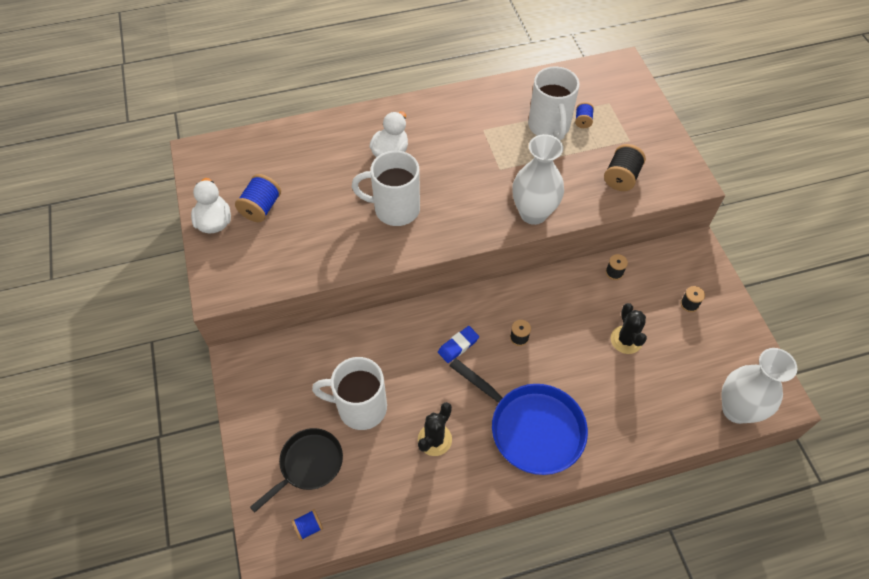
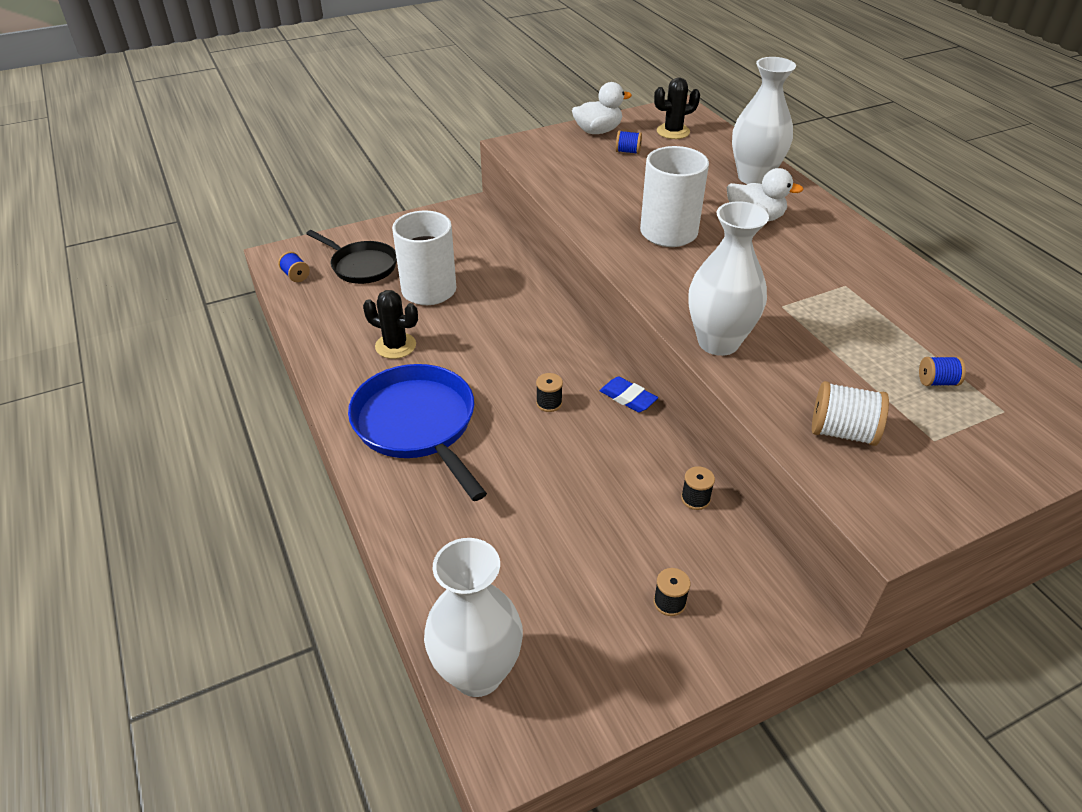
camera: 80 degrees right, 15 degrees down
blue spool [235,174,281,222] -> blue spool [616,130,642,154], size x0.58
blue eraser [438,326,479,363] -> blue eraser moved to [600,376,658,413]
blue pan [450,358,588,475] -> blue pan turned 120 degrees clockwise [348,364,487,501]
white mug [528,67,580,140] -> none
black spool [604,144,646,191] -> white spool [812,381,889,446]
black cactus [611,303,647,354] -> black cactus moved to [654,78,700,139]
none -> white vase [732,57,796,184]

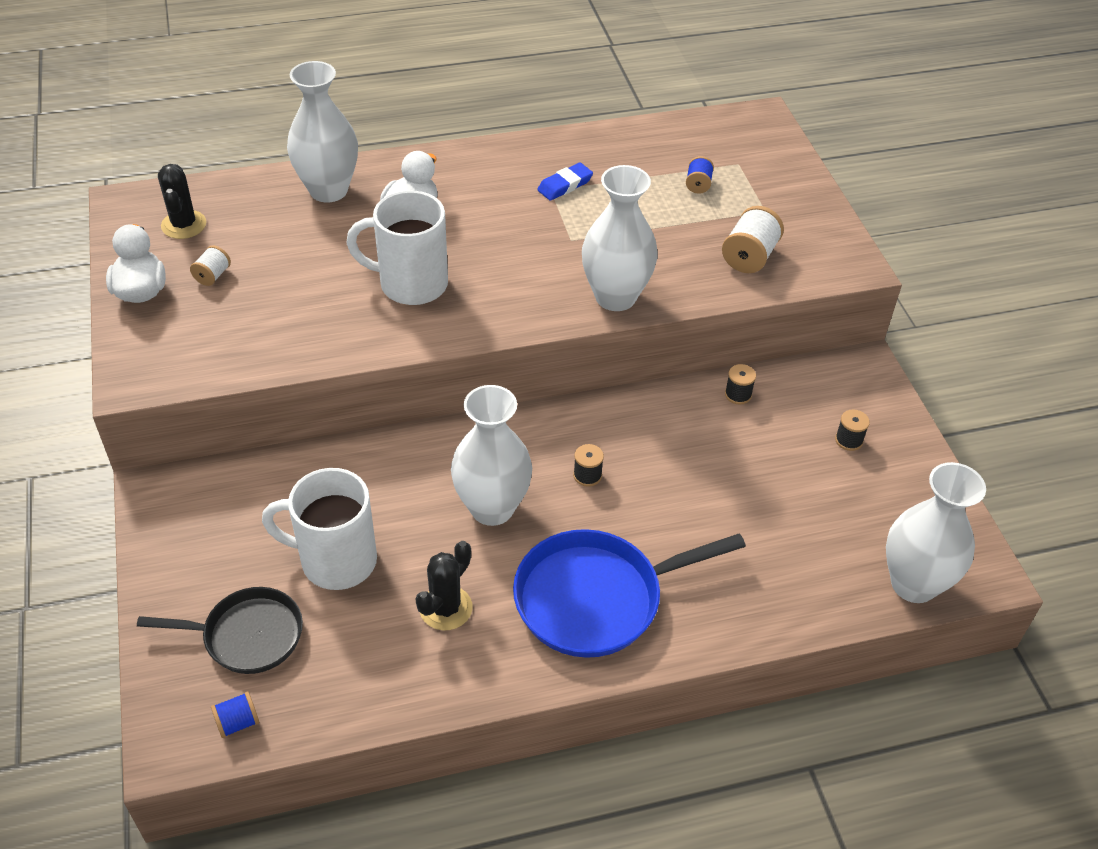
camera: 80 degrees left, 5 degrees up
black pan [306,230,397,284] -> black pan turned 45 degrees clockwise [137,587,303,674]
blue eraser [600,376,658,413] -> blue eraser moved to [537,163,593,201]
blue spool [616,130,642,154] -> white spool [190,245,231,286]
none -> white vase [451,385,532,526]

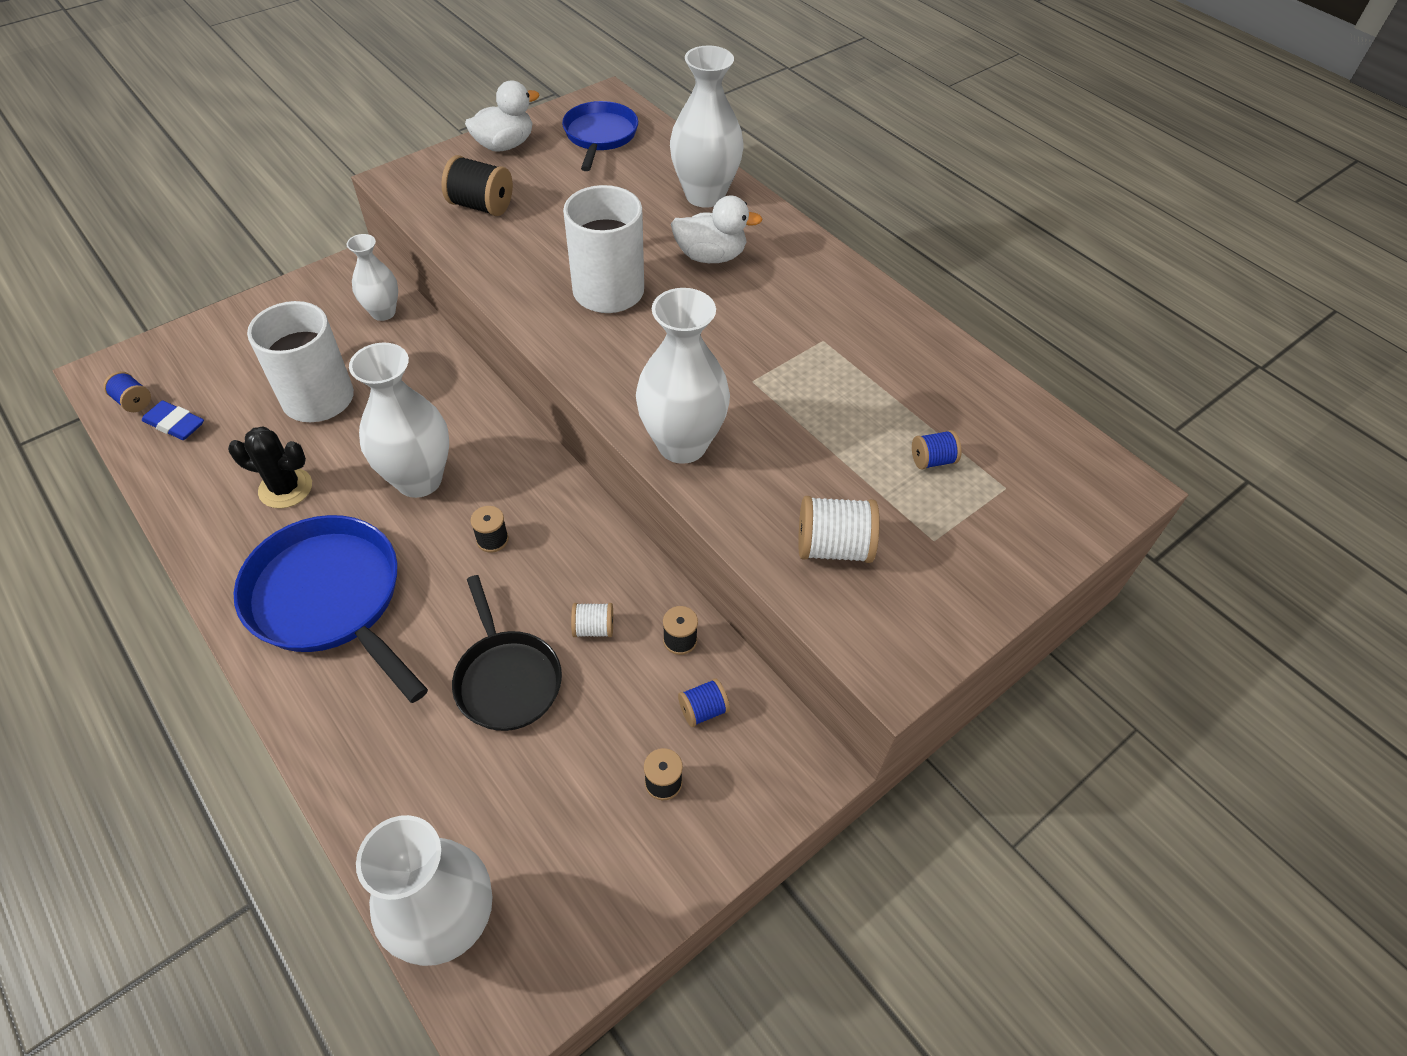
camera: 65 degrees right, 5 degrees up
black pan [137,587,303,674] -> black pan moved to [452,575,562,731]
black cactus [158,164,206,239] -> blue pan [562,101,638,171]
white spool [190,245,231,286] -> white spool moved to [571,603,613,637]
blue eraser [537,163,593,201] -> blue eraser moved to [142,401,204,440]
none -> white vase [347,234,398,321]
none -> black spool [441,155,513,216]
none -> blue spool [678,678,730,727]

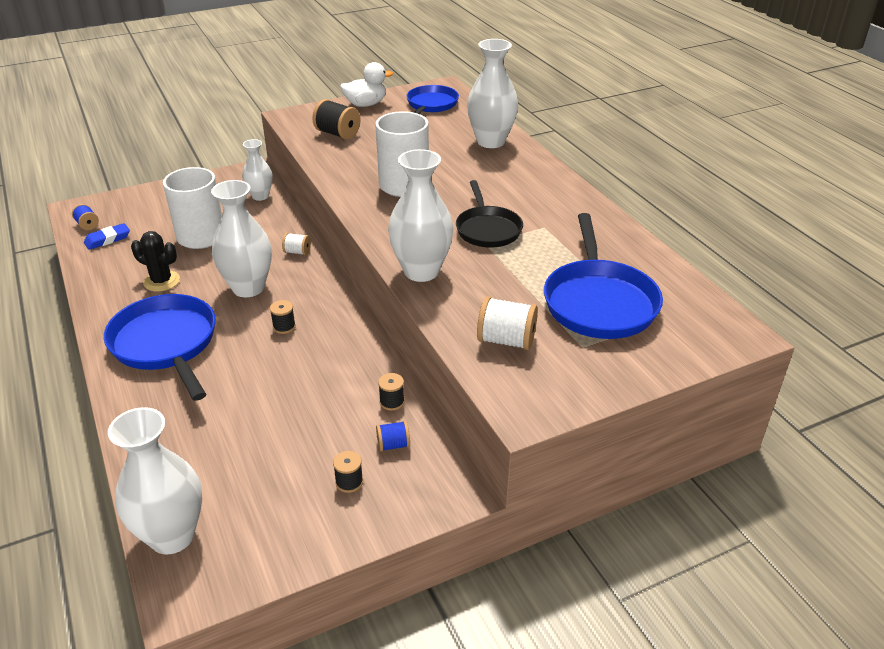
camera: 15 degrees right, 15 degrees down
blue eraser [142,401,204,440] -> blue eraser turned 75 degrees counterclockwise [84,223,130,250]
black pan [452,575,562,731] -> black pan moved to [456,180,523,248]
white spool [571,603,613,637] -> white spool moved to [282,233,311,255]
white duck [671,196,763,263] -> none
blue spool [912,430,961,470] -> blue pan [544,213,663,339]

